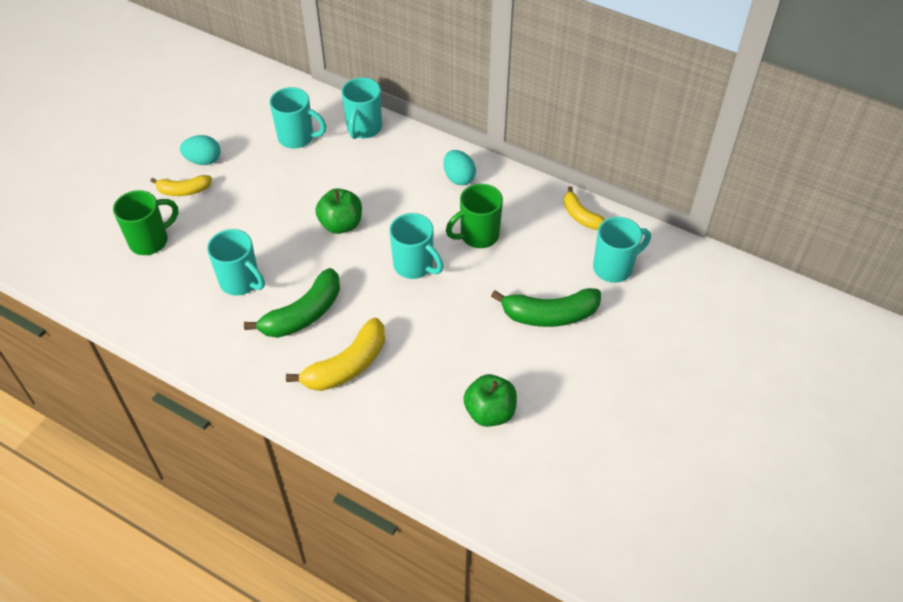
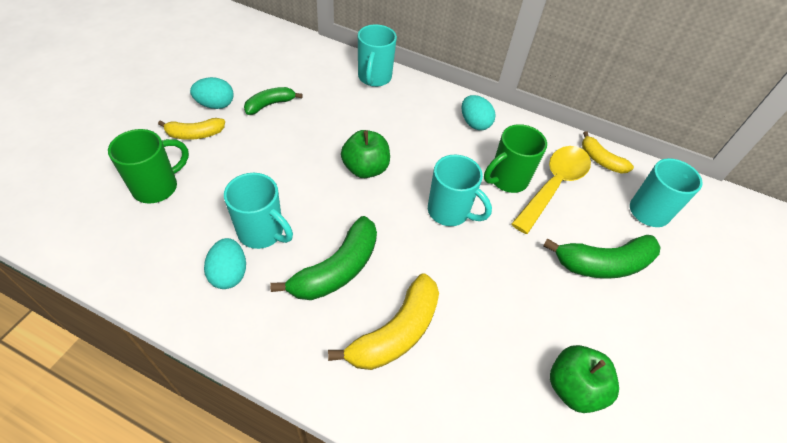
camera: 10 degrees left, 0 degrees up
turquoise mug [269,87,326,148] -> none
none -> turquoise egg [204,238,246,289]
none -> green banana [244,87,303,115]
none -> yellow spoon [511,146,591,234]

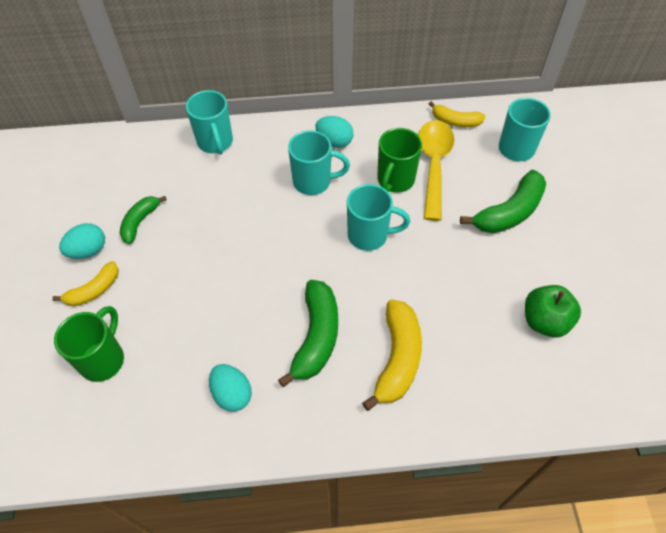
camera: 25 degrees left, 5 degrees up
turquoise mug [224,173,293,249] -> turquoise mug moved to [288,130,350,195]
green apple [341,130,390,178] -> none

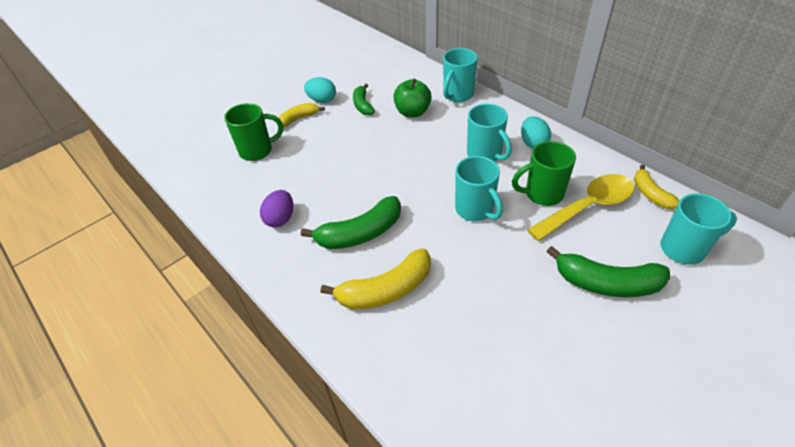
camera: 55 degrees right, 10 degrees down
yellow banana [52,261,119,306] -> yellow banana turned 135 degrees clockwise [278,103,325,128]
green banana [120,196,167,244] -> green banana turned 90 degrees counterclockwise [353,84,375,115]
turquoise egg [209,364,252,412] -> purple egg [260,190,293,228]
green apple [525,285,581,338] -> green apple moved to [393,79,432,117]

